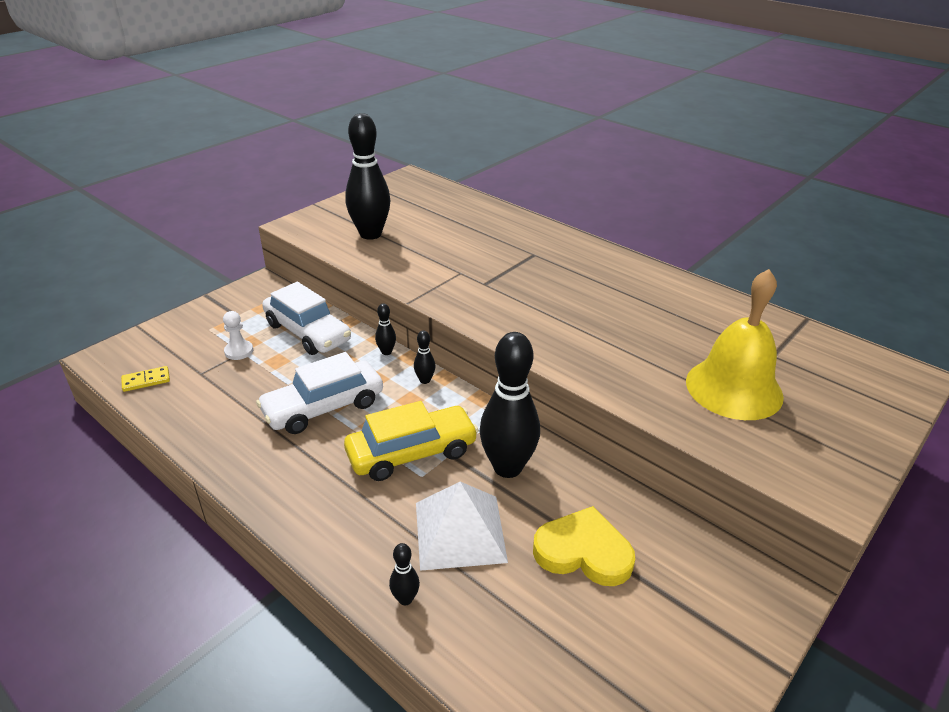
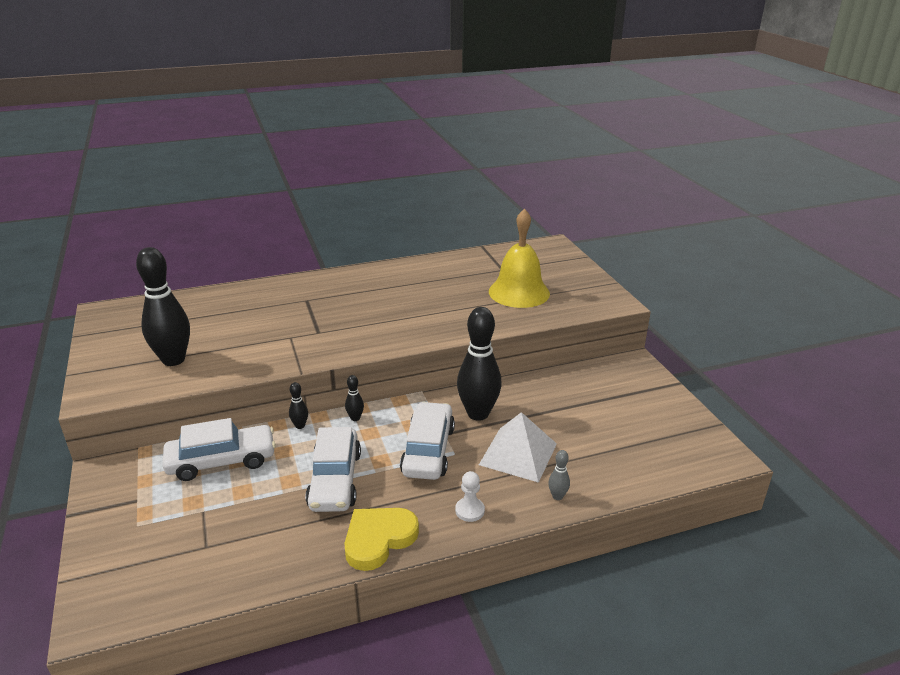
camera: 60 degrees left, 5 degrees down
yellow domino [121,366,170,392] -> none
white pawn [223,311,253,360] -> white pawn moved to [455,471,485,522]
yellow car [344,401,479,481] -> white car [400,402,455,480]
black bowling pin [389,543,420,605] -> grey bowling pin [548,450,570,500]
yellow heart [533,506,635,586] -> yellow heart moved to [344,508,419,571]

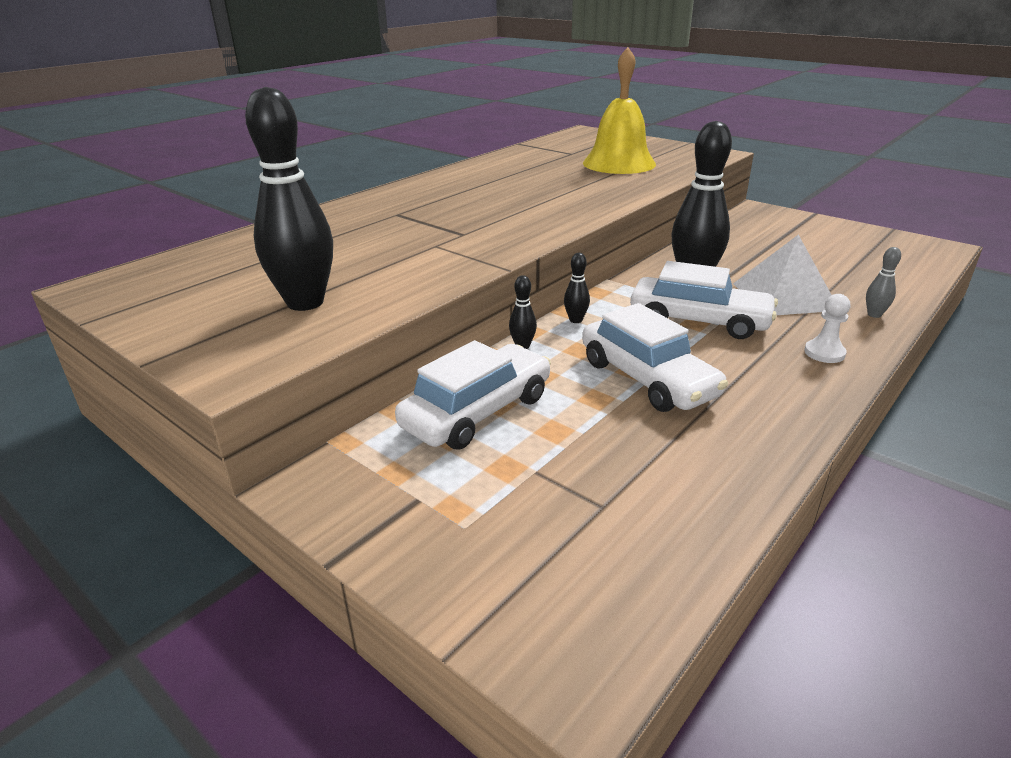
camera: 30 degrees left, 0 degrees up
yellow heart [344,508,419,571] -> none
white car [400,402,455,480] -> white car turned 135 degrees clockwise [630,261,778,339]

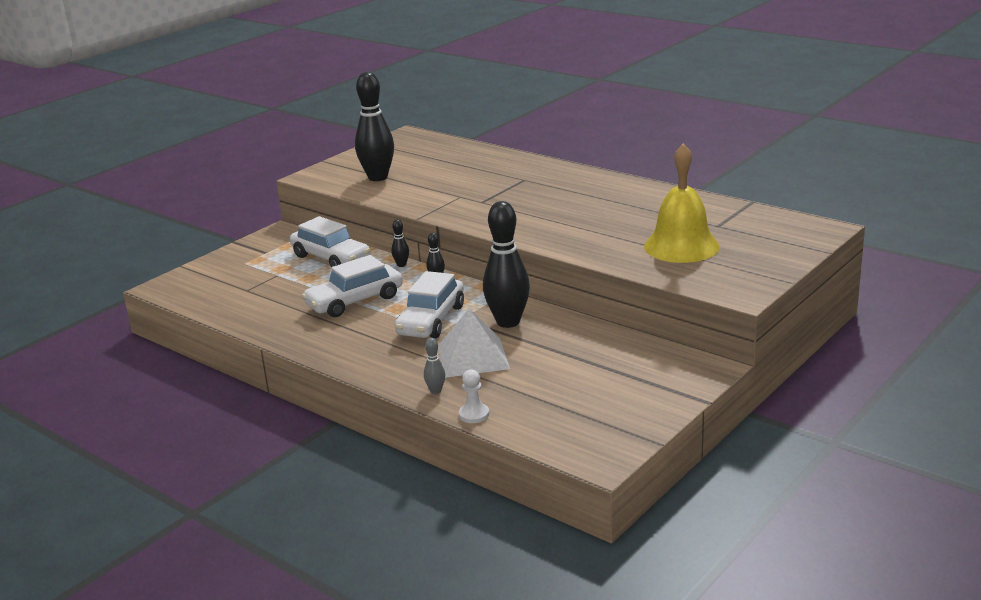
camera: 90 degrees right, 5 degrees down
white pawn [804,294,850,363] -> white pawn moved to [459,370,489,423]

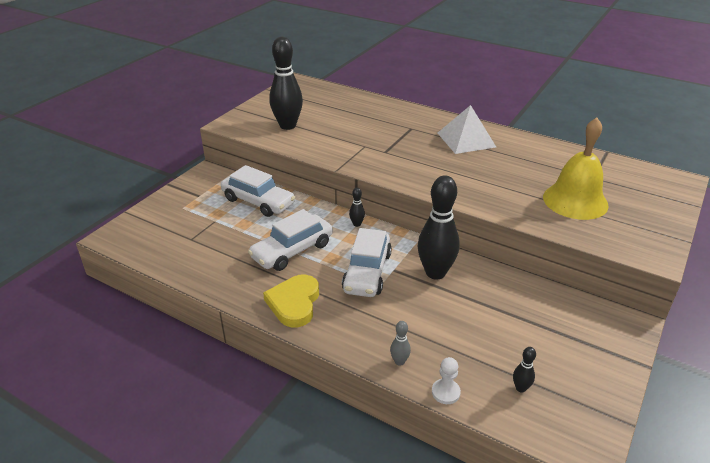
camera: 10 degrees left, 10 degrees up
black bowling pin [391,220,409,267] -> black bowling pin moved to [513,347,536,393]
white pyramid [438,308,510,378] -> white pyramid moved to [438,105,496,154]
none -> yellow heart [263,274,319,328]

